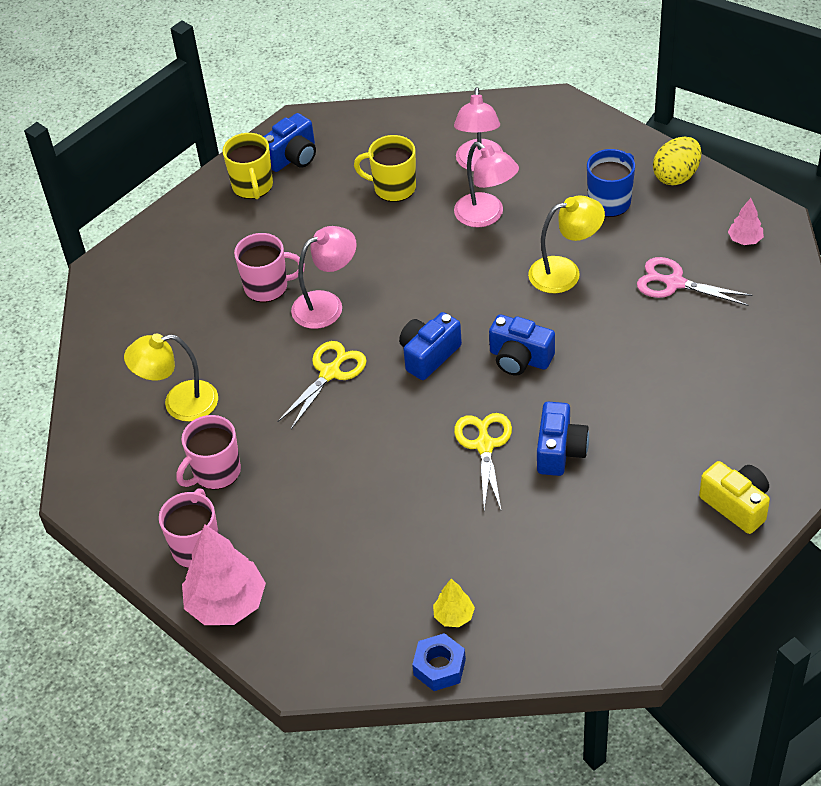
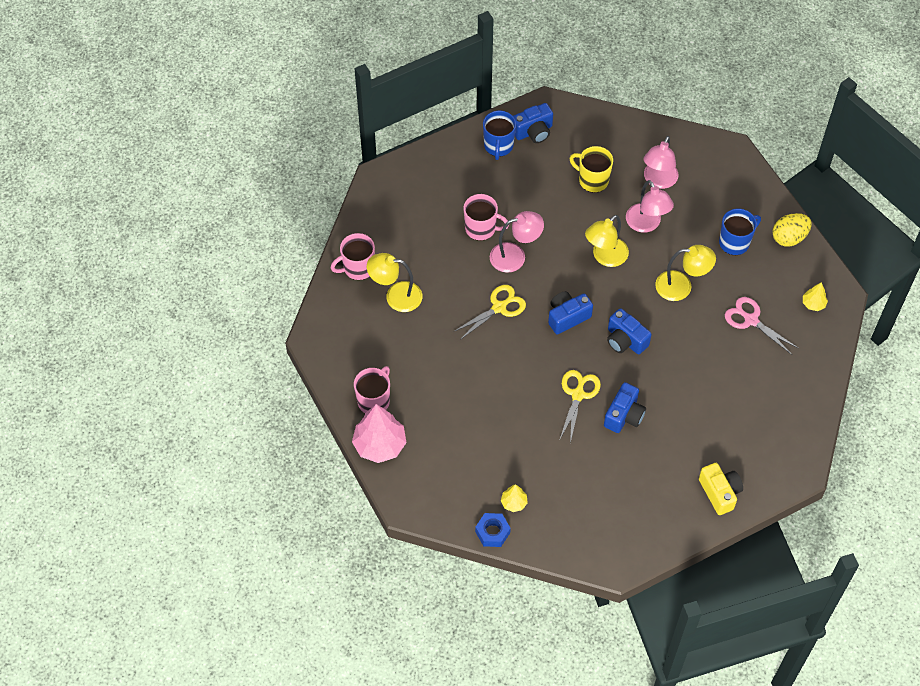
camera: 15 degrees right, 10 degrees up
pink mug [176,415,241,490] -> pink mug moved to [331,233,375,280]
yellow mug [223,133,273,199] -> blue mug [483,111,516,160]
pink tree [728,198,764,245] -> yellow tree [803,282,828,311]
none -> yellow lamp [585,215,629,267]

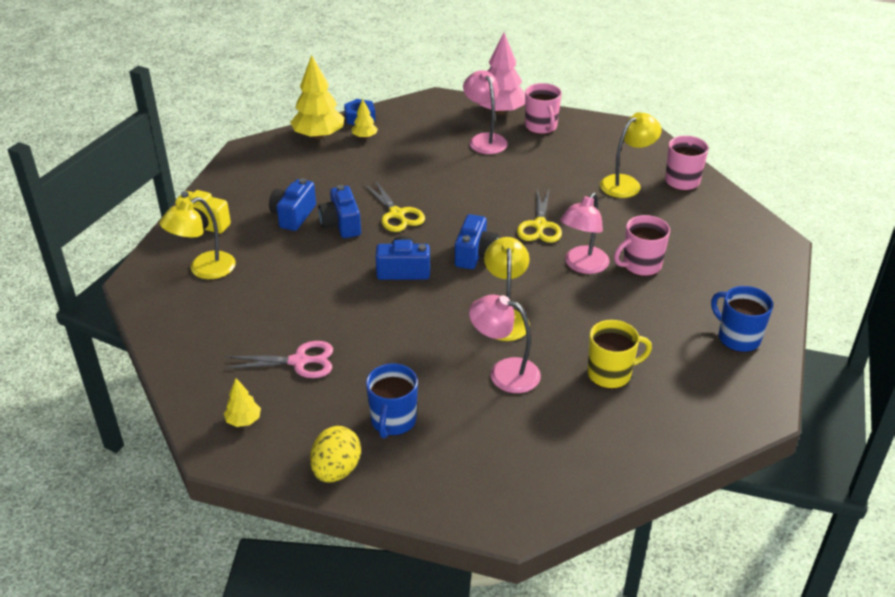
camera: 135 degrees right, 20 degrees down
blue camera [513,103,553,143] -> blue camera moved to [269,178,316,231]
pink lamp [644,136,679,189] -> pink lamp moved to [463,70,508,154]
yellow lamp [655,245,716,301] -> yellow lamp moved to [159,197,236,279]
none -> yellow tree [290,55,344,140]

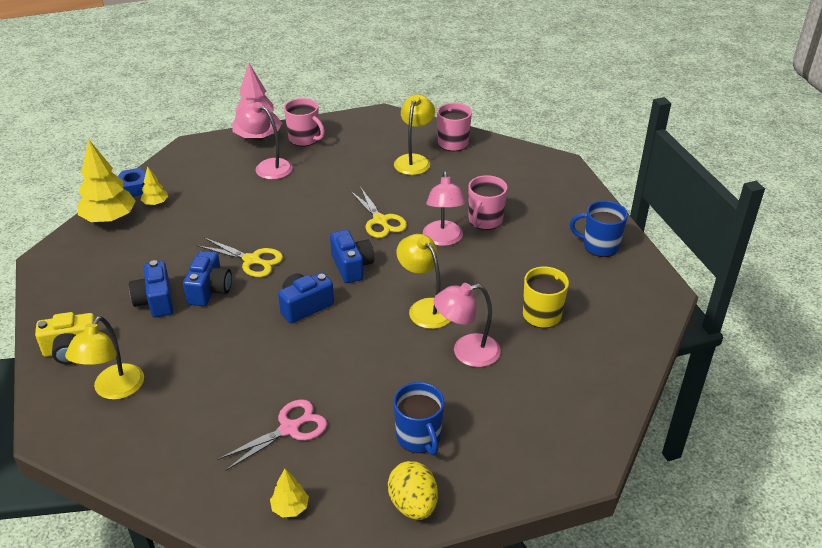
camera: 35 degrees left, 0 degrees up
blue camera [318,185,361,238] -> blue camera turned 120 degrees counterclockwise [183,251,232,306]

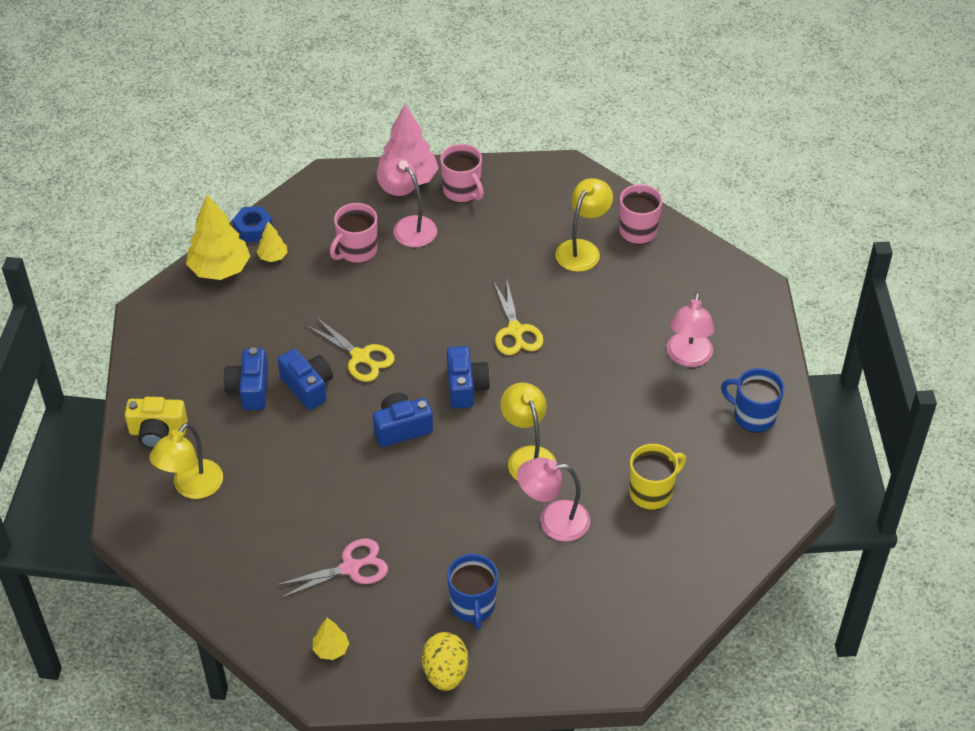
camera: 15 degrees right, 10 degrees up
blue camera [183,251,232,306] -> blue camera turned 60 degrees counterclockwise [278,349,333,410]
pink lamp [423,172,466,246] -> pink lamp moved to [667,292,715,367]
pink mug [468,175,507,230] -> pink mug moved to [330,203,377,264]

